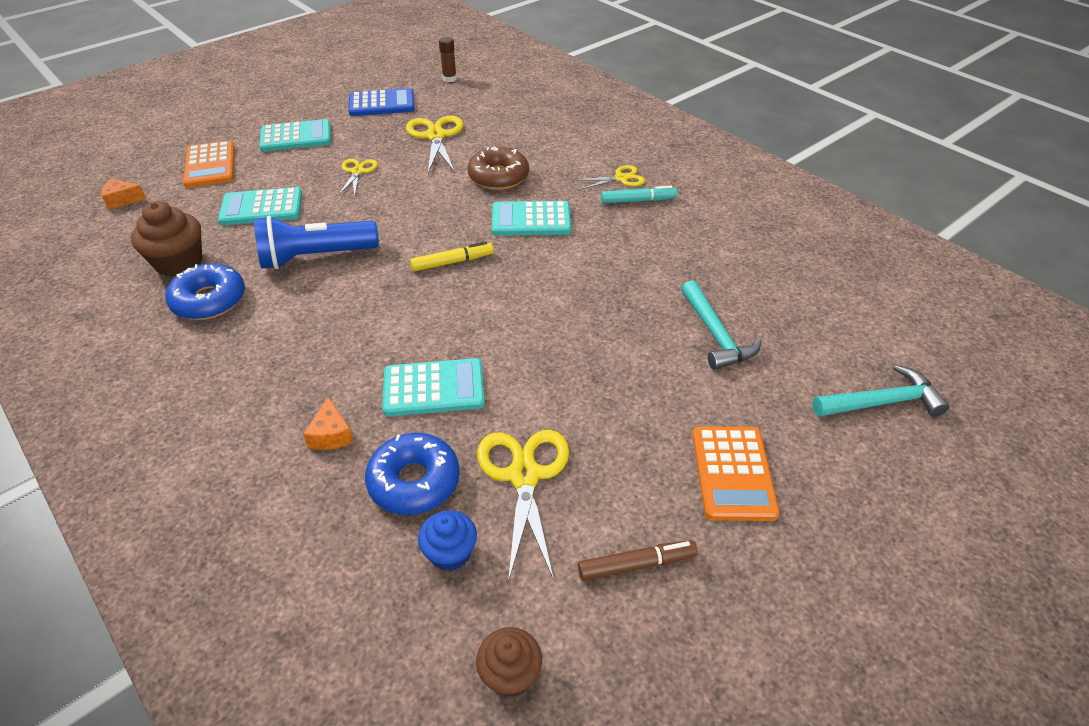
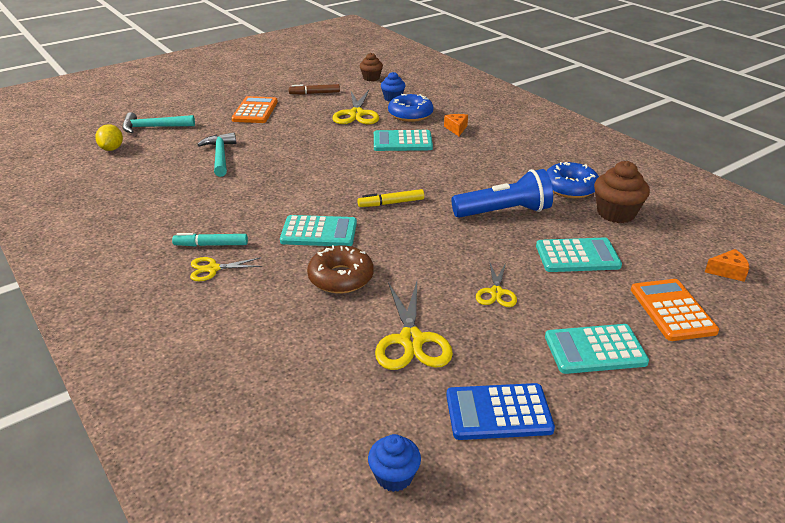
camera: 175 degrees left, 10 degrees down
brown glue stick [439,37,457,82] -> blue cupcake [368,434,421,492]
none -> yellow lemon [95,124,123,151]

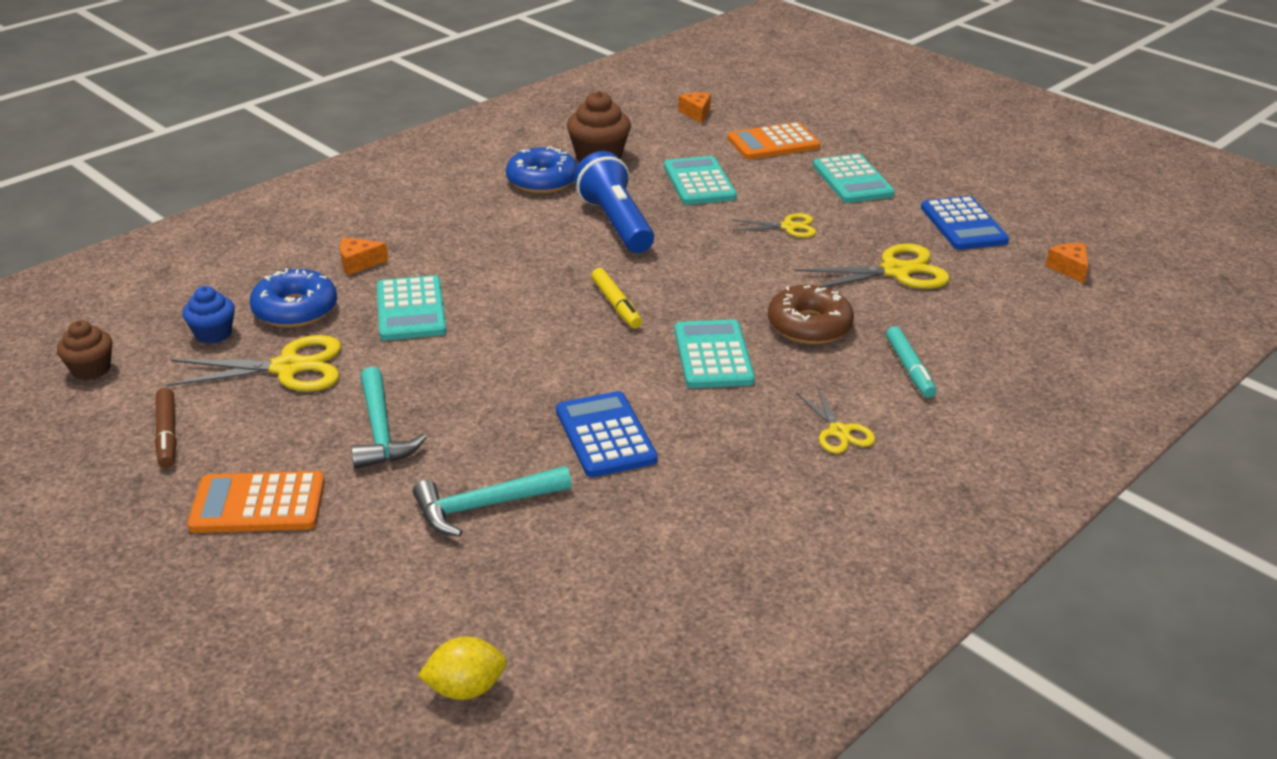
camera: 100 degrees left, 0 degrees up
turquoise hammer [123,112,195,133] -> turquoise hammer moved to [351,367,427,469]
turquoise marker [172,233,248,246] -> turquoise marker moved to [886,326,937,398]
blue cupcake [368,434,421,492] -> orange cheese [1045,243,1088,284]
none -> blue calculator [556,391,658,477]

